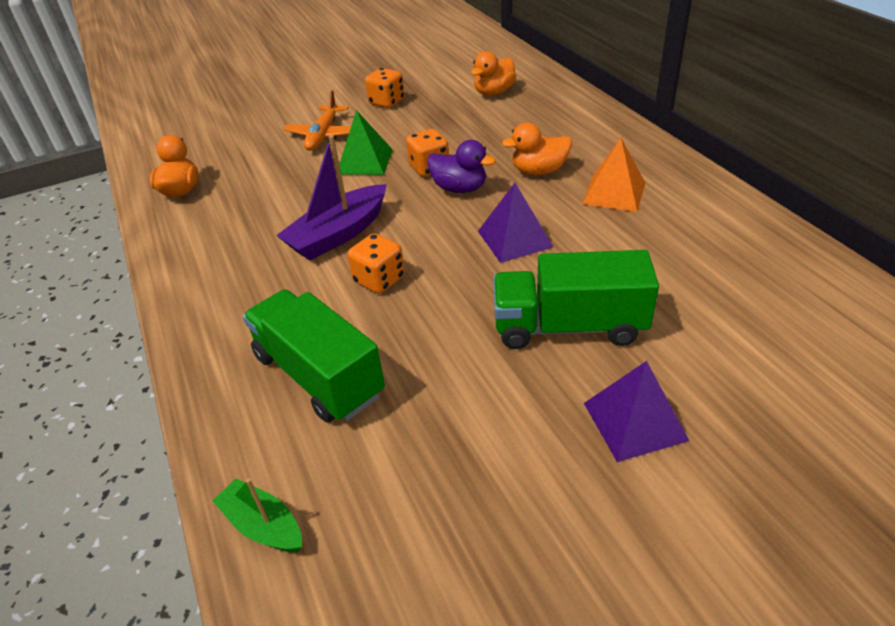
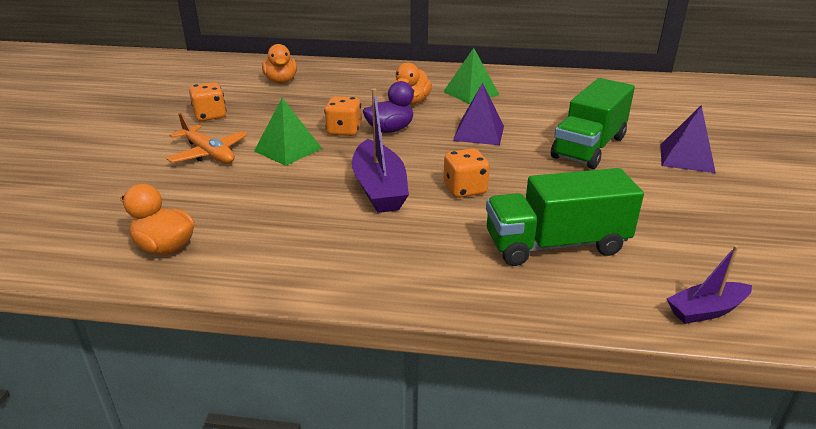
camera: 60 degrees left, 10 degrees down
green boat [212,478,302,552] -> purple boat [666,245,752,324]
orange pyramid [582,138,645,212] -> green pyramid [443,48,499,104]

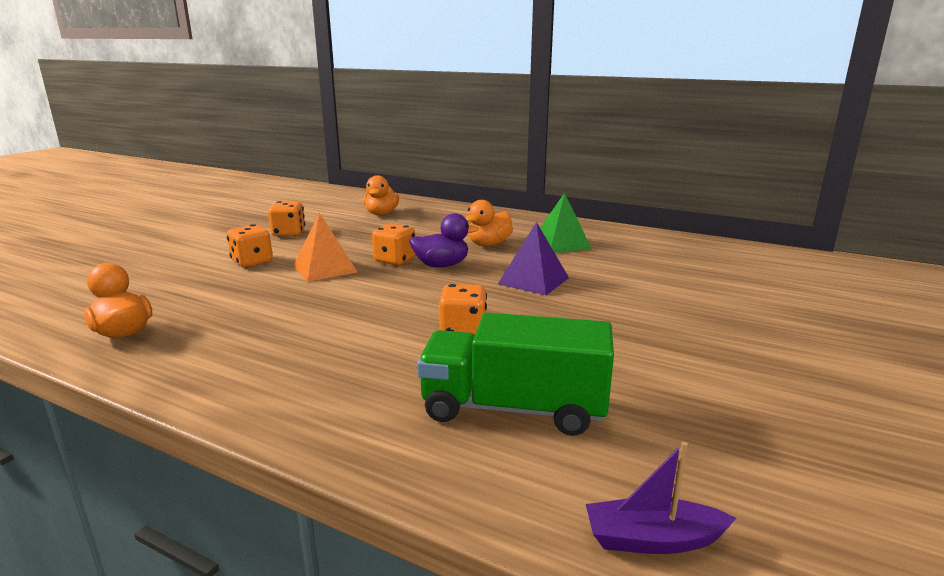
camera: 20 degrees right, 10 degrees down
orange plane [166,113,247,163] -> orange dice [227,224,273,267]
green pyramid [254,98,322,166] -> orange pyramid [293,212,357,282]
purple boat [352,89,409,213] -> none
green truck [551,78,635,169] -> none
purple pyramid [660,105,716,173] -> none

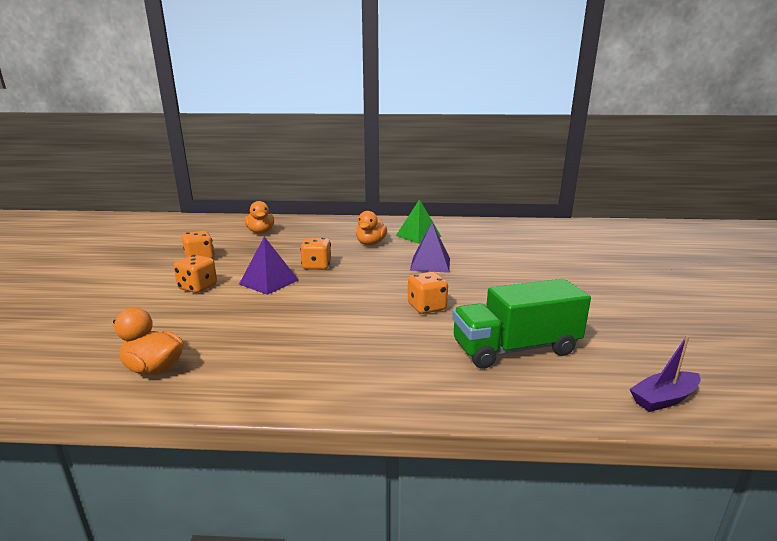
camera: 25 degrees left, 0 degrees up
orange pyramid [293,212,357,282] -> purple pyramid [239,237,298,295]
purple duck [409,213,479,267] -> none

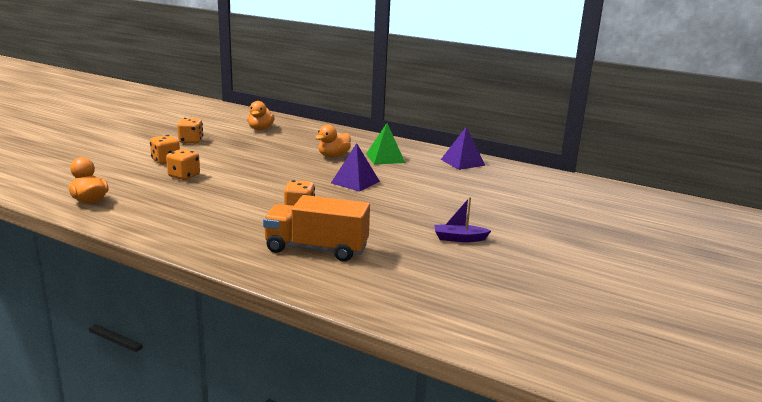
camera: 25 degrees right, 0 degrees up
purple pyramid [239,237,298,295] -> purple pyramid moved to [441,127,485,170]
orange dice [300,238,331,270] -> orange dice moved to [166,149,200,180]
green truck [452,279,591,369] -> orange truck [263,195,370,262]
purple boat [629,335,701,412] -> purple boat moved to [434,197,491,242]

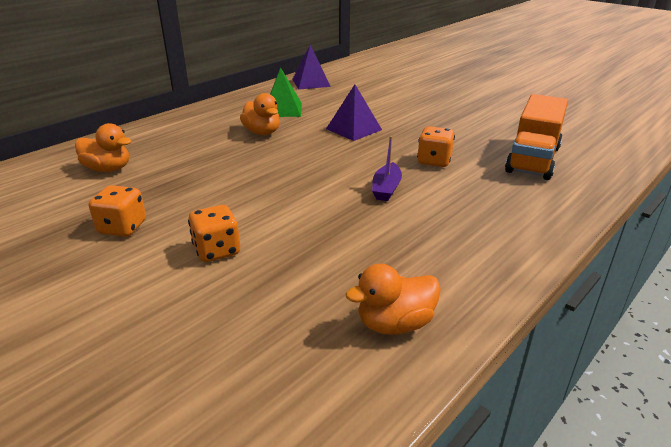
camera: 75 degrees left, 10 degrees up
orange dice [166,149,200,180] -> none
purple boat [434,197,491,242] -> purple boat moved to [372,136,402,201]

